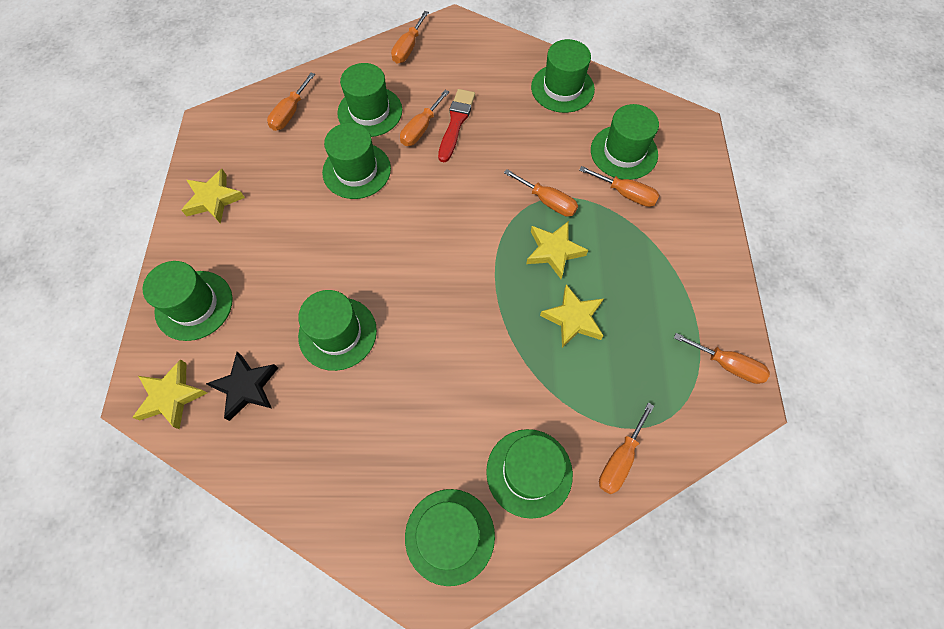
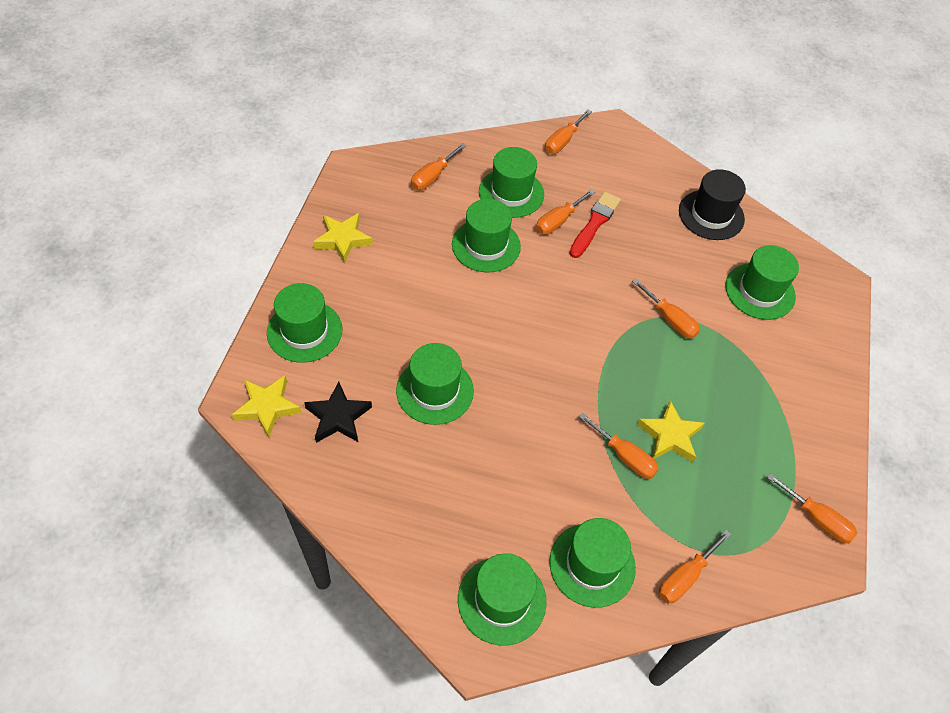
camera: 10 degrees right, 10 degrees down
yellow star [526,221,588,279] -> none
green hat [531,39,595,113] -> black hat [679,169,746,240]
orange screwdriver [579,166,660,207] -> orange screwdriver moved to [578,412,659,479]

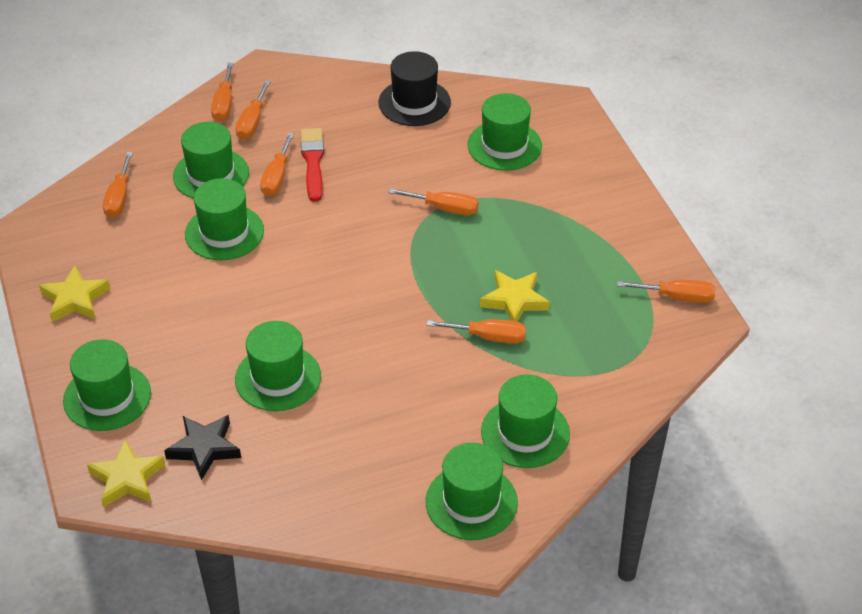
camera: 30 degrees left, 10 degrees down
orange screwdriver [659,530,731,603] -> orange screwdriver moved to [235,81,271,140]

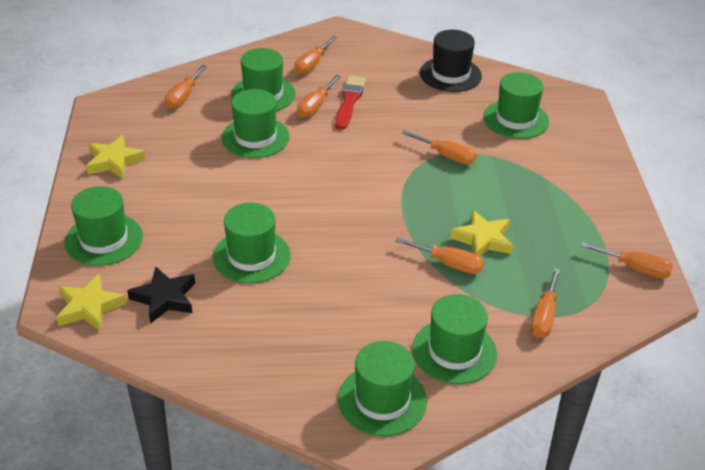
camera: 15 degrees right, 5 degrees down
orange screwdriver [211,63,234,121] -> orange screwdriver moved to [530,268,560,338]

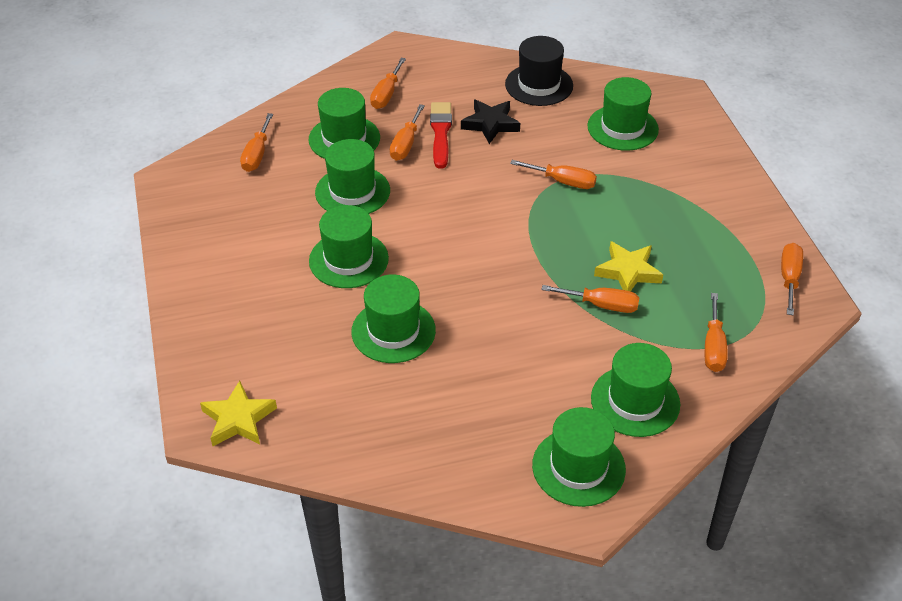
camera: 10 degrees left, 5 degrees up
green hat [65,186,143,266] -> green hat moved to [309,205,389,288]
yellow star [86,135,146,179] -> none
black star [127,266,195,324] -> black star moved to [461,100,520,144]
orange screwdriver [580,242,673,278] -> orange screwdriver turned 90 degrees counterclockwise [781,243,803,316]

